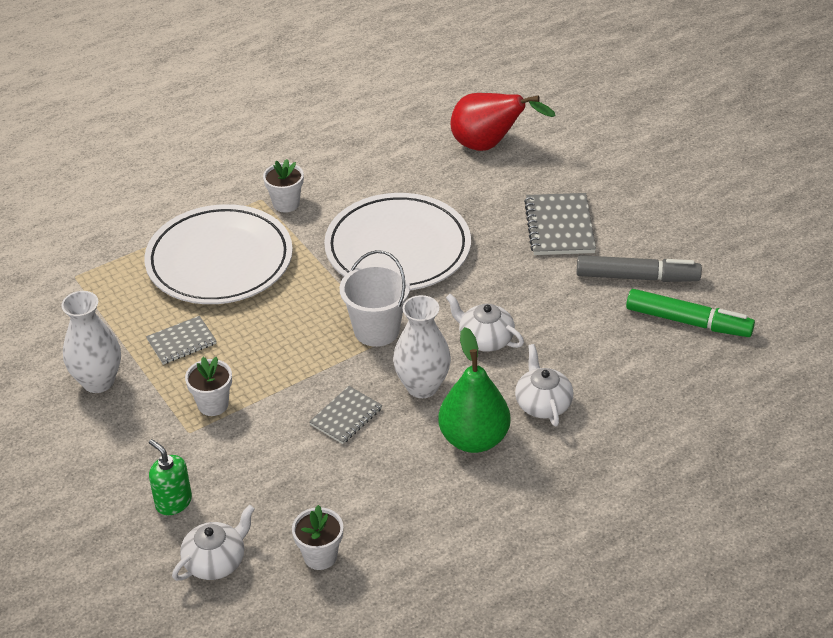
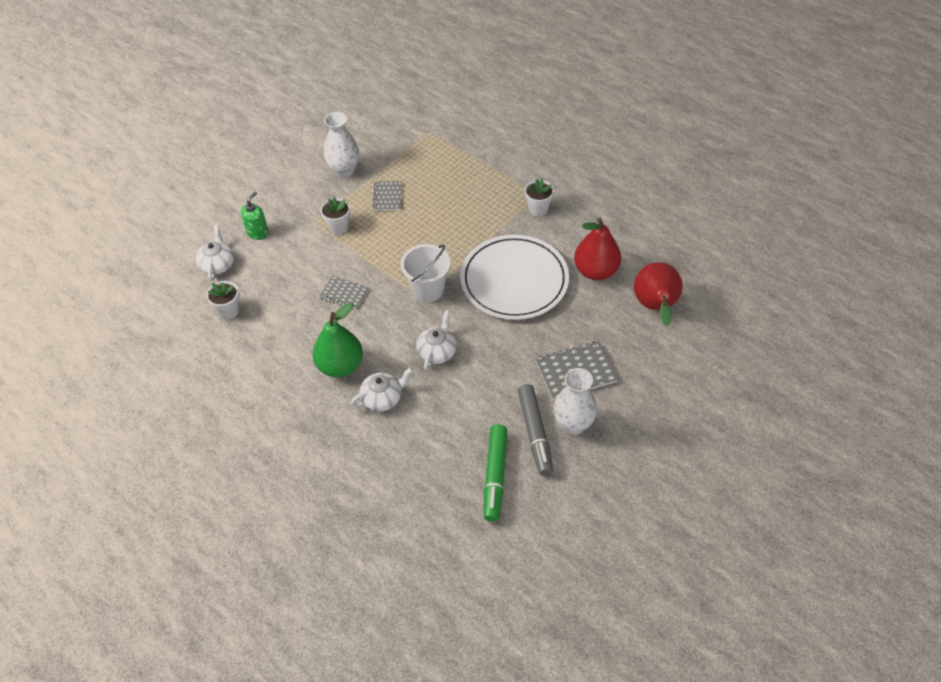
camera: 75 degrees right, 10 degrees up
white plate [144,204,293,304] -> none
grey notebook [146,316,216,365] -> grey notebook turned 45 degrees clockwise [373,181,402,211]
white teapot [172,505,255,581] -> white teapot turned 120 degrees counterclockwise [196,225,234,281]
white vase [393,295,451,398] -> white vase moved to [553,368,597,435]
none -> red pear [574,218,621,280]

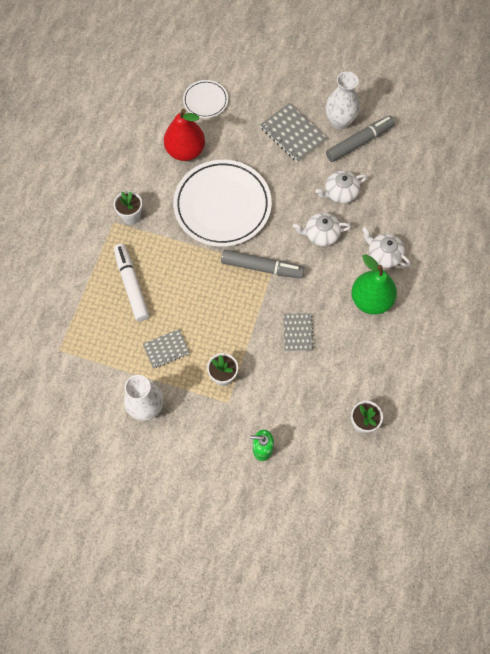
camera: 115 degrees left, 15 degrees up
white teapot [196,225,234,281] -> white teapot moved to [316,171,367,204]
white bucket [401,244,451,302] -> grey marker [221,250,304,279]
green marker [484,424,508,522] -> none
red pear [634,262,683,326] -> white plate [183,80,228,118]
none -> white marker [114,244,149,321]

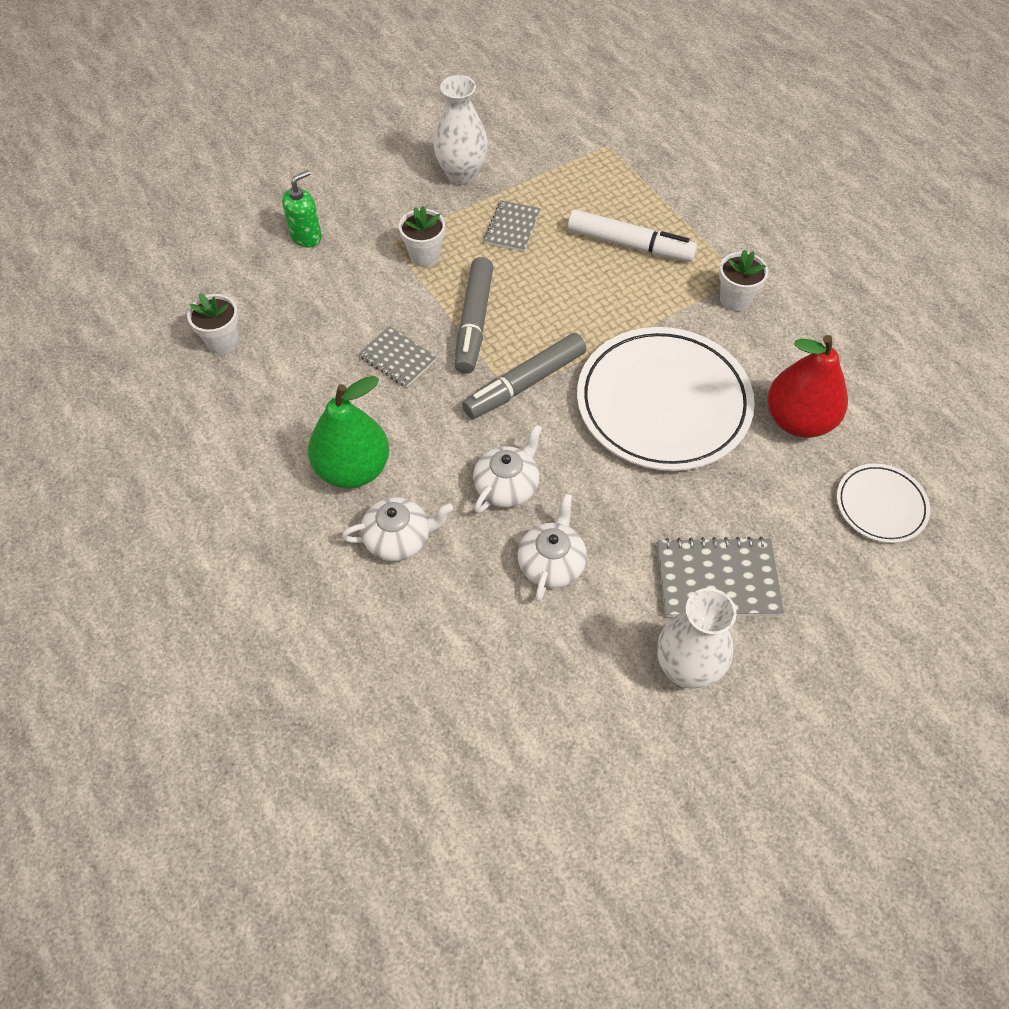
camera: 130 degrees right, 10 degrees down
grey marker [326,116,395,162] -> grey marker moved to [455,257,493,374]

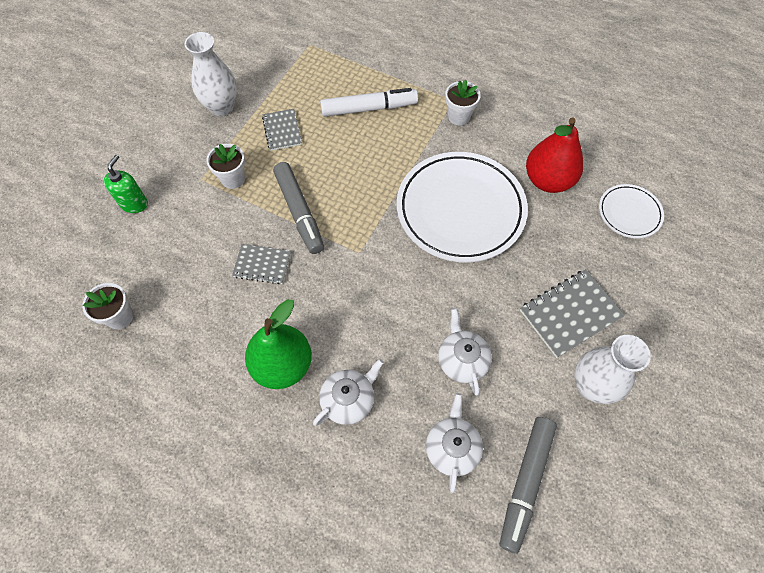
camera: 30 degrees left, 5 degrees up
grey marker [462,333,586,419] -> grey marker moved to [500,417,557,554]
white teapot [473,424,542,513] -> white teapot moved to [426,393,483,493]

